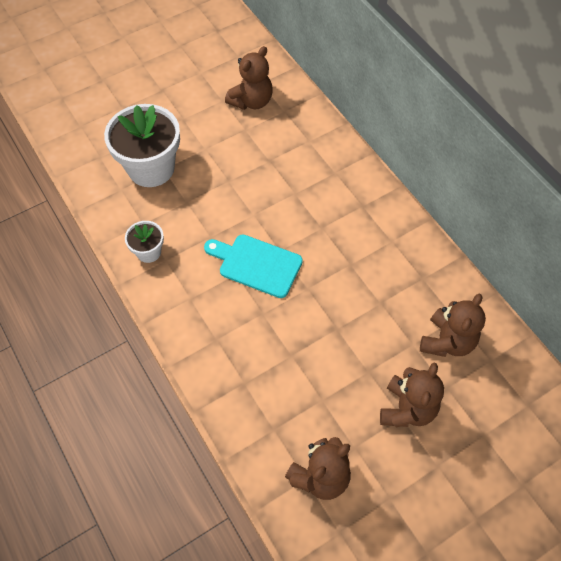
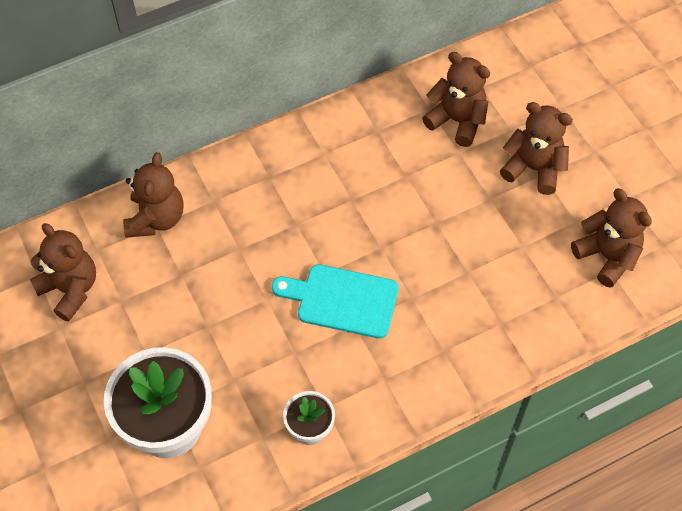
camera: 85 degrees left, 0 degrees up
turquoise cutting board [204,235,303,298] -> turquoise cutting board turned 75 degrees clockwise [272,264,398,339]
none -> brown teddy bear [123,152,183,238]

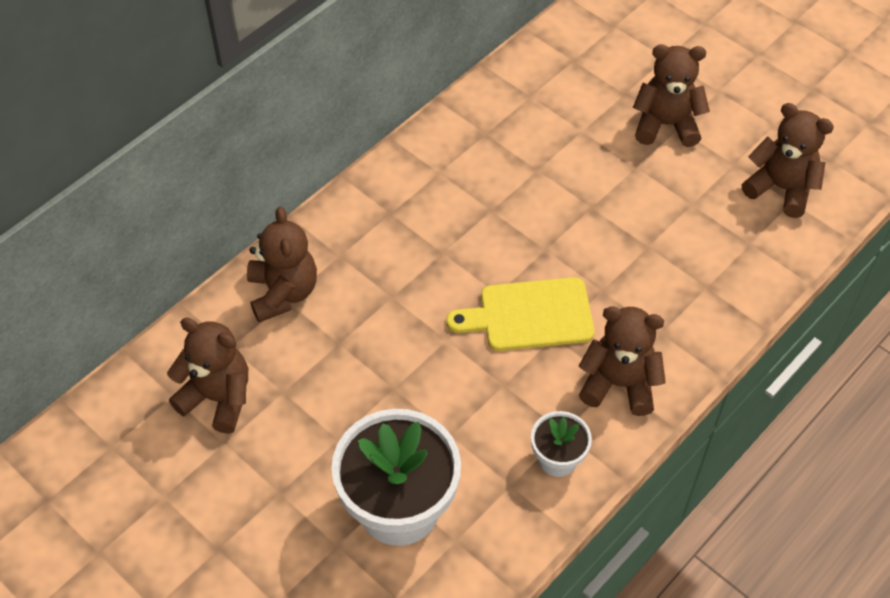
camera: 20 degrees left, 5 degrees down
turquoise cutting board [272,264,398,339] -> yellow cutting board [446,277,595,351]
brown teddy bear [422,52,490,147] -> brown teddy bear moved to [579,306,666,416]

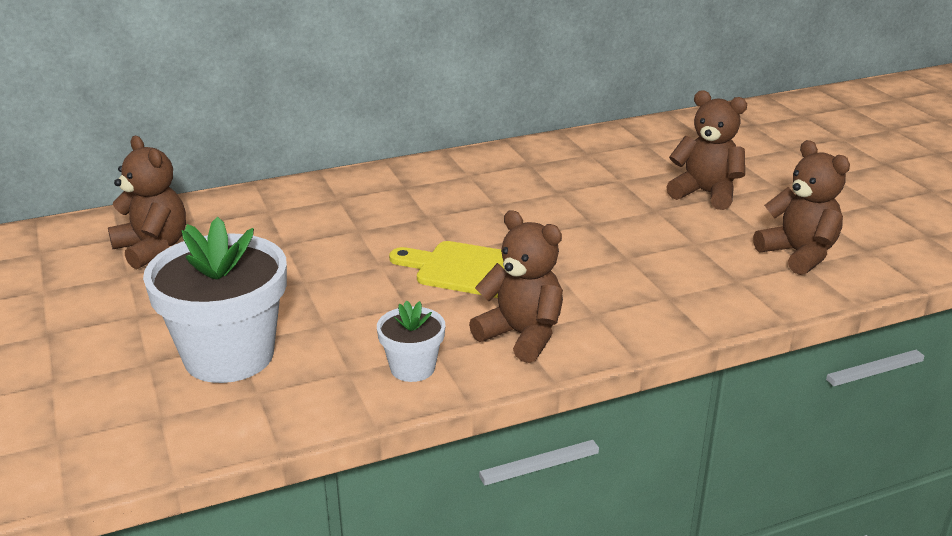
camera: 25 degrees right, 25 degrees down
brown teddy bear [247,206,317,322] -> none

